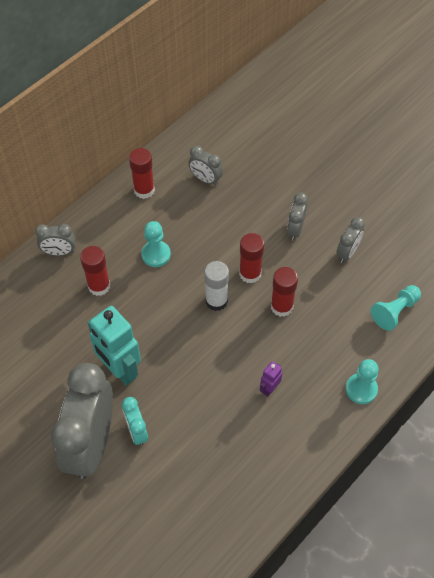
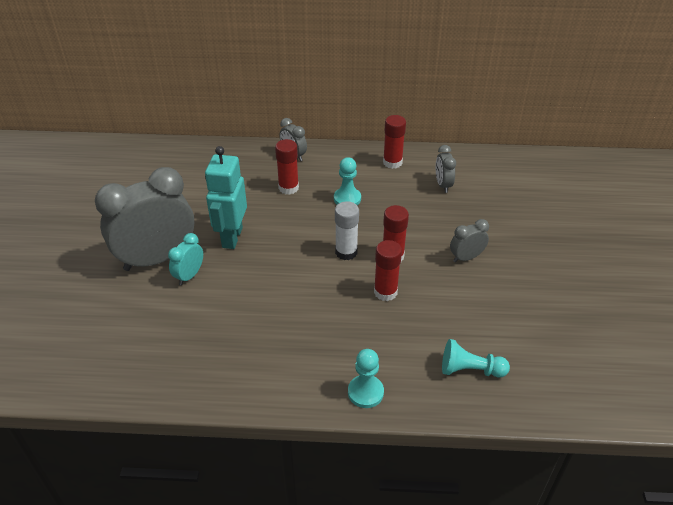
camera: 50 degrees right, 15 degrees down
purple robot [260,361,282,397] -> none
grey clock [336,217,365,263] -> none

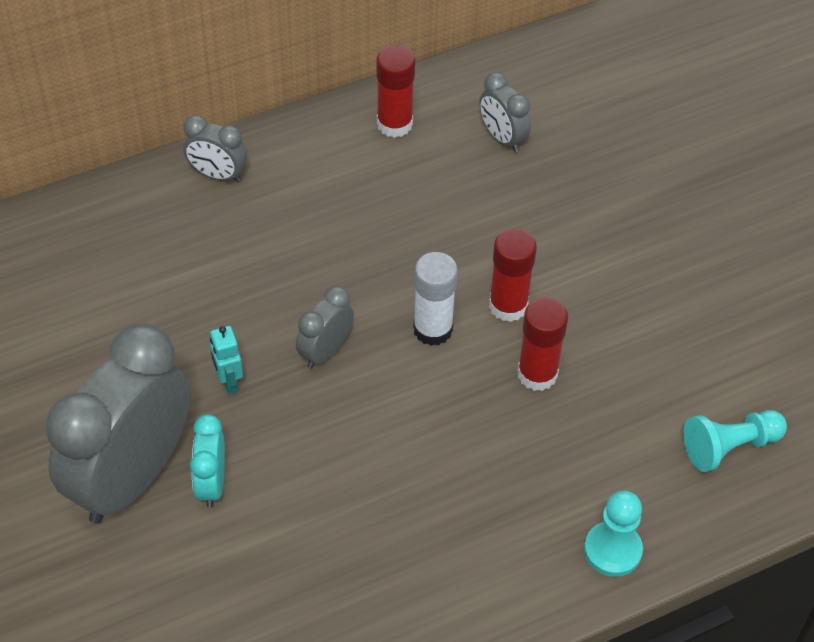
camera: 30 degrees left, 10 degrees up
turquoise robot [205,146,247,249] -> turquoise robot [210,326,243,394], size x0.46
red glue stick [275,139,299,195] -> none
turquoise pawn [334,157,361,205] -> none
grey clock [450,219,489,262] -> grey clock moved to [296,286,354,369]

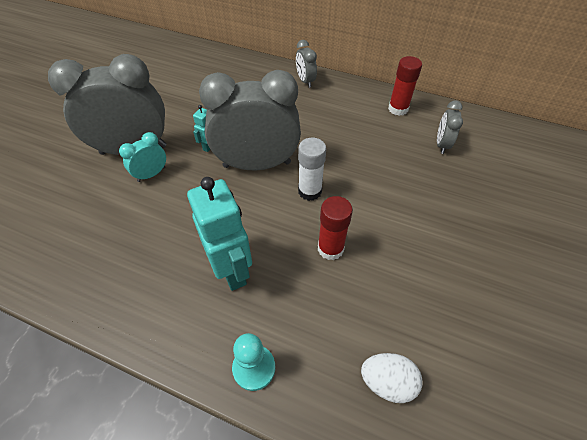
camera: 50 degrees right, 0 degrees up
grey clock [296,286,354,369] -> grey clock [199,70,301,170], size x2.23
red glue stick [489,228,537,322] -> none
turquoise pawn [683,410,787,472] -> white egg [361,353,423,403]
none -> turquoise robot [187,177,252,291]

